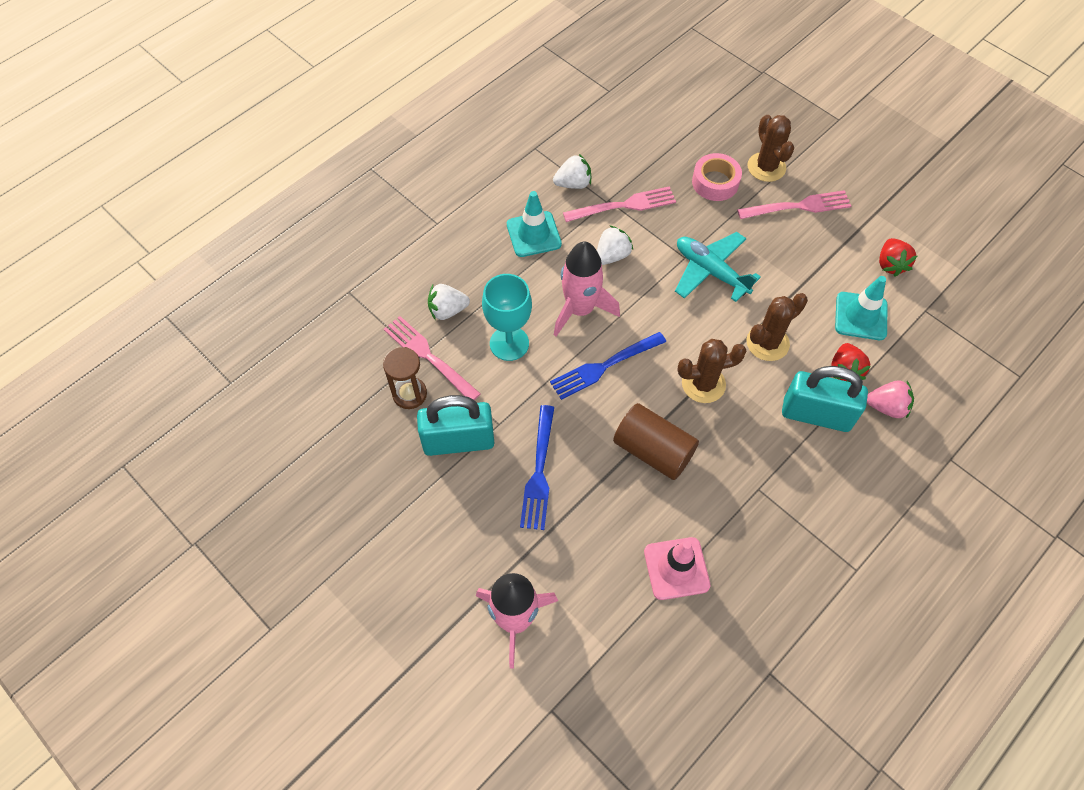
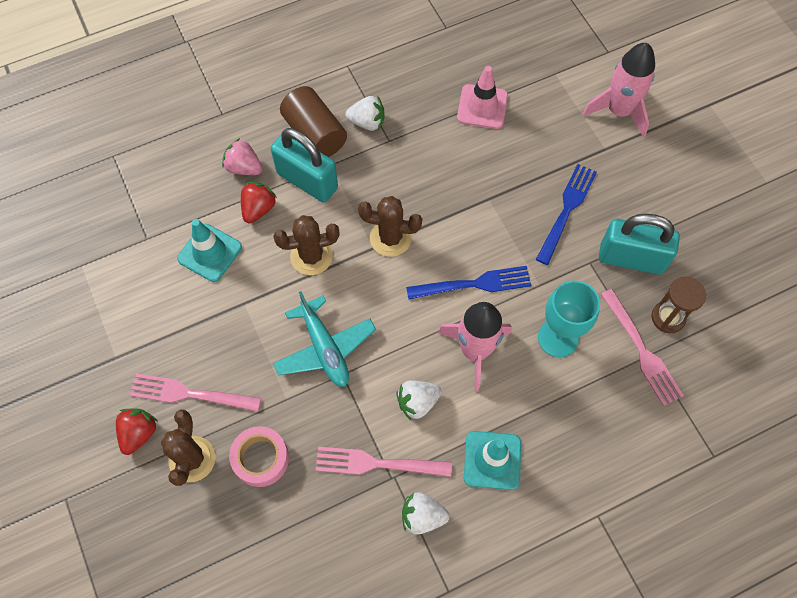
camera: 160 degrees left, 5 degrees up
white strawberry [428,284,470,320] -> white strawberry moved to [345,96,384,131]
brown cylinder [613,403,699,480] -> brown cylinder moved to [280,86,347,157]
red strawberry [879,238,917,276] -> red strawberry moved to [116,409,157,455]

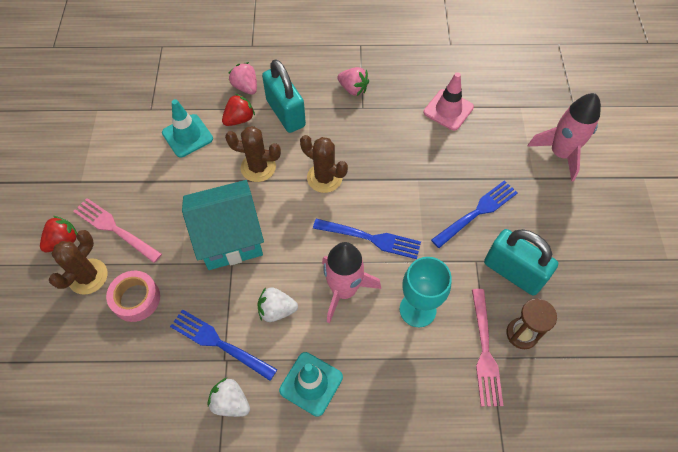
camera: 25 degrees right, 5 degrees down
turquoise plane [273,291,376,387] -> turquoise house [182,180,264,270]
brown cylinder [280,86,347,157] -> none
pink fork [315,447,452,477] -> blue fork [170,309,277,381]
white strawberry [345,96,384,131] -> pink strawberry [337,67,369,96]

